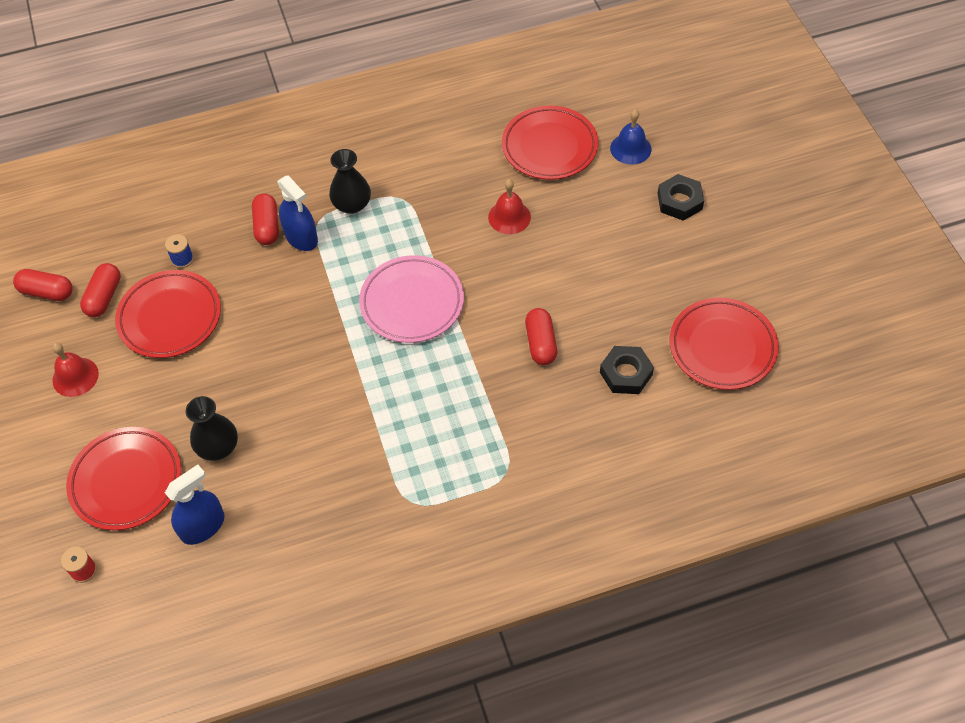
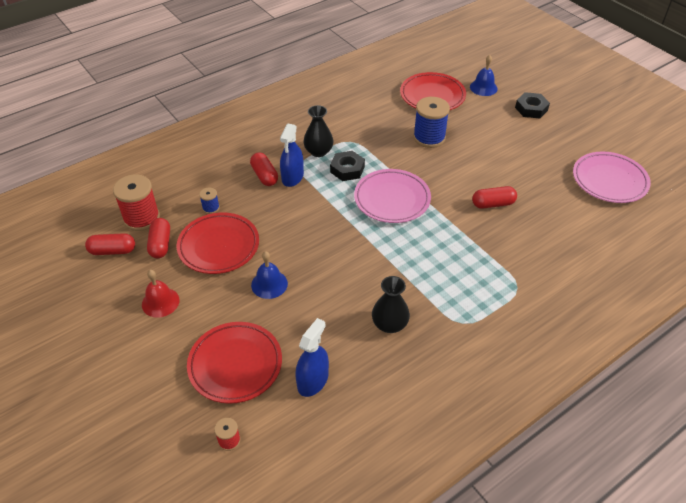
camera: 20 degrees left, 10 degrees down
black vase [186,396,238,461] -> black vase moved to [372,276,410,333]
blue spray bottle [277,175,318,251] -> blue spray bottle turned 75 degrees clockwise [280,124,304,187]
red bell [488,179,531,234] -> blue spool [413,97,450,148]
red capsule [525,308,557,365] -> red capsule turned 75 degrees counterclockwise [472,186,517,209]
black nut [600,346,654,394] -> black nut moved to [330,151,365,181]
red plate [670,298,779,390] -> pink plate [573,151,651,203]
none -> red spool [113,174,160,231]
none -> blue bell [251,251,288,299]

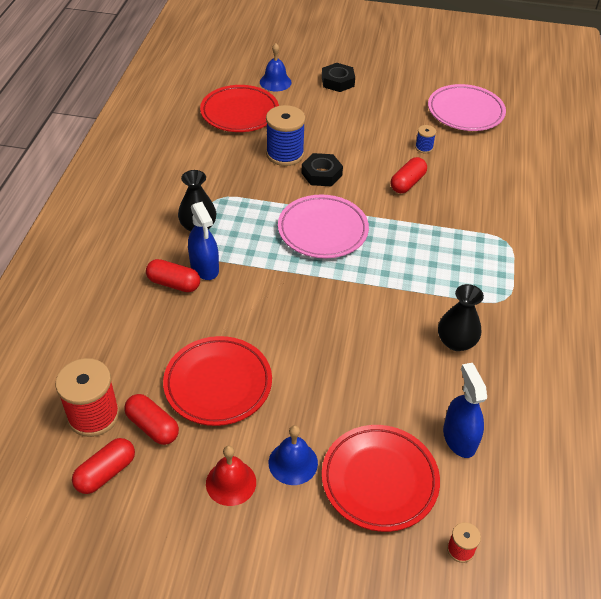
camera: 45 degrees left, 0 degrees up
blue spool [199,188,220,214] -> blue spool moved to [415,125,436,153]
blue bell [251,251,288,299] -> blue bell moved to [269,425,318,485]
black nut [330,151,365,181] -> black nut moved to [301,153,343,187]

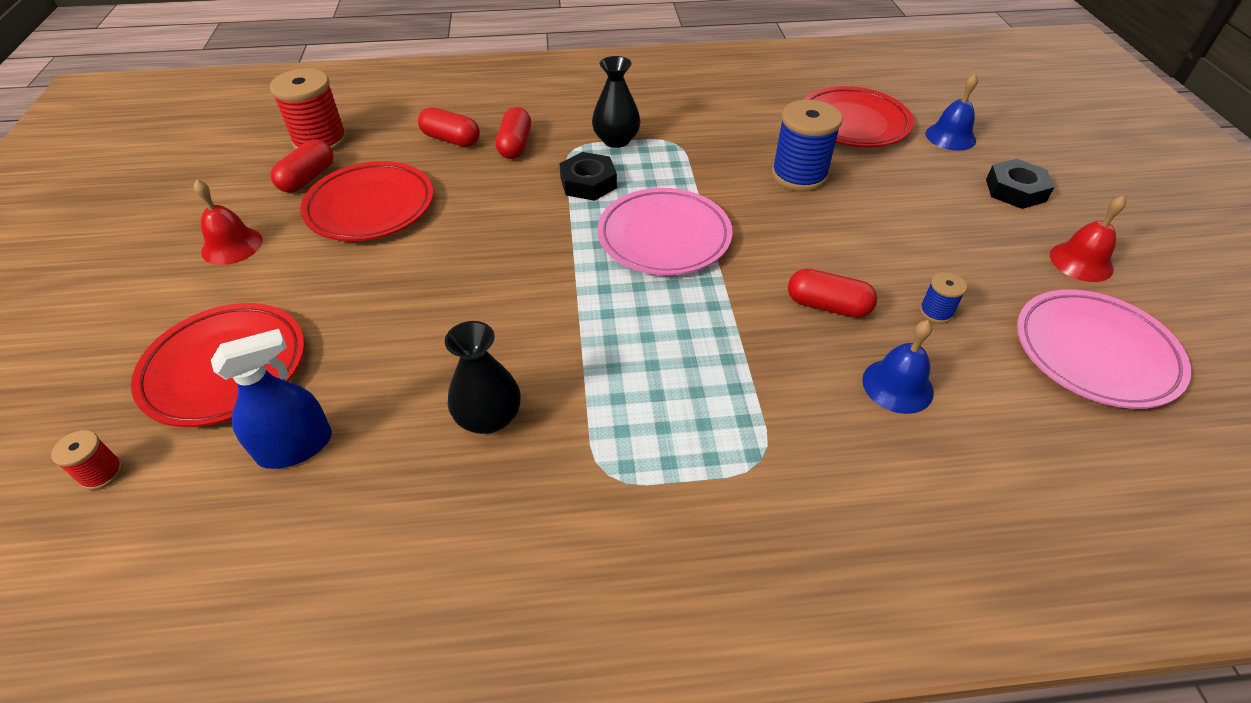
camera: 75 degrees right, 0 degrees up
red capsule [72,438,135,494] -> red capsule moved to [418,107,480,147]
blue spray bottle [188,202,219,280] -> none
blue bell [269,425,318,485] -> blue bell moved to [862,320,934,414]
black nut [301,153,343,187] -> black nut moved to [559,152,617,201]
none -> red bell [1050,195,1126,282]

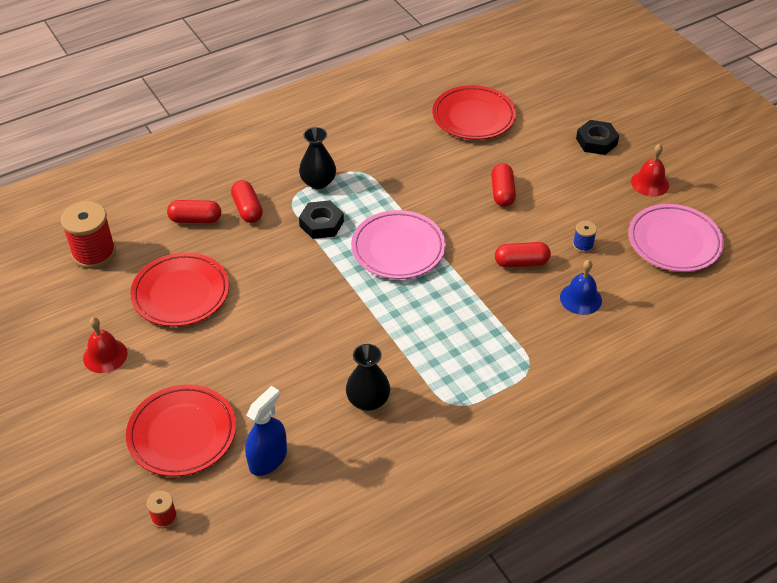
camera: 25 degrees left, 0 degrees up
red capsule [271,139,334,193] -> red capsule moved to [491,163,516,207]
blue spool [772,100,843,191] -> none
blue bell [926,74,978,151] -> none

